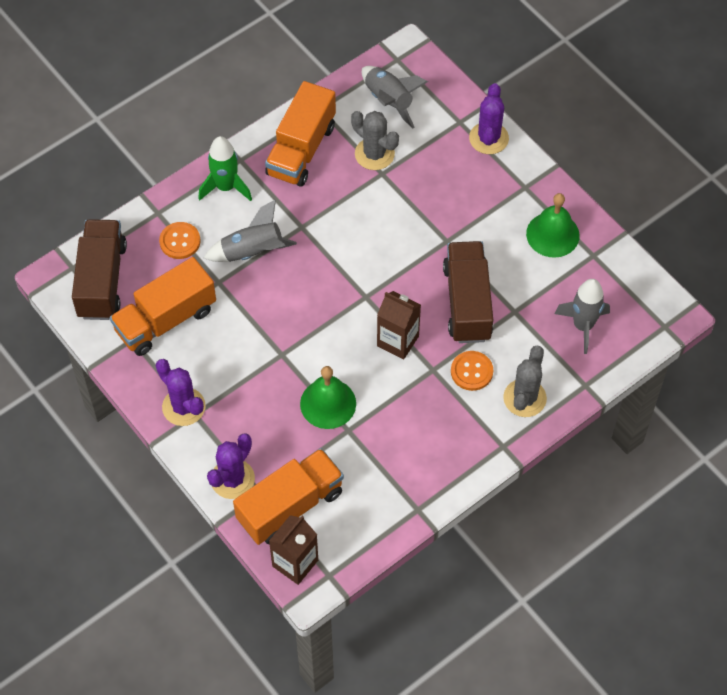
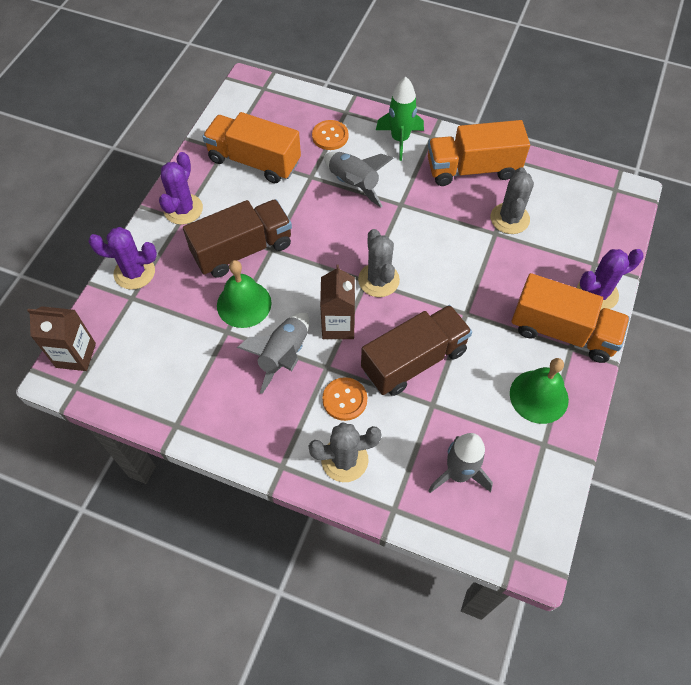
camera: 60 degrees right, 0 degrees up
brown truck [72,219,127,320] -> brown truck moved to [183,199,292,278]
orange truck [233,448,344,545] -> orange truck moved to [511,273,630,363]
grey rocket [362,66,428,129] -> grey rocket moved to [237,313,309,394]
none -> grey cactus [358,229,400,297]

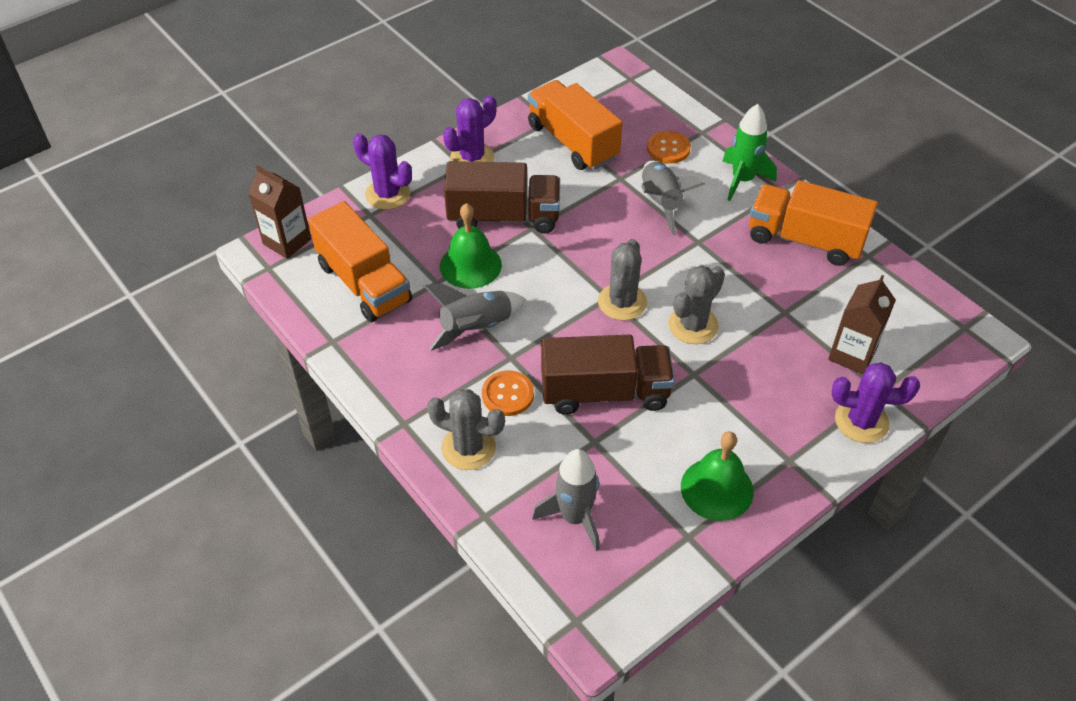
camera: 30 degrees right, 10 degrees down
brown carton [320,265,355,339] -> brown carton moved to [828,275,896,374]
grey cactus [491,167,534,234] -> grey cactus moved to [669,265,725,344]
orange truck [511,273,630,363] -> orange truck moved to [308,201,412,322]

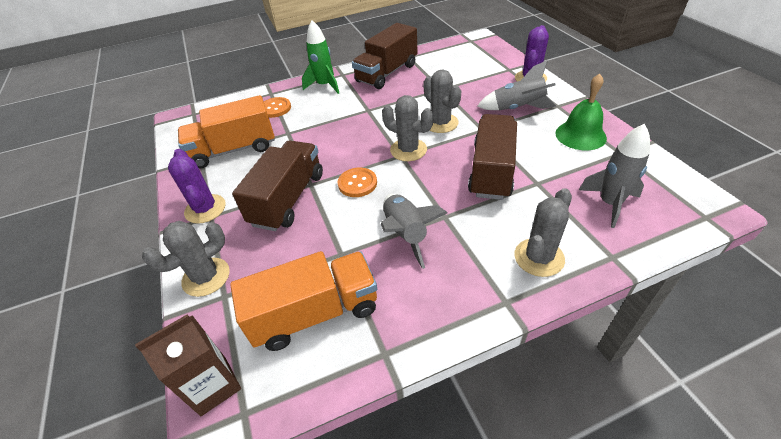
camera: 70 degrees left, 5 degrees down
purple cactus [353,133,412,210] -> grey cactus [142,221,230,297]
green bell [440,203,502,289] -> none
orange button [482,370,534,416] -> orange button moved to [337,167,377,197]
grey rocket [641,161,705,235] -> grey rocket moved to [477,60,556,110]
orange truck [749,180,878,266] -> brown truck [352,23,418,89]
brown carton [828,275,896,374] -> none

